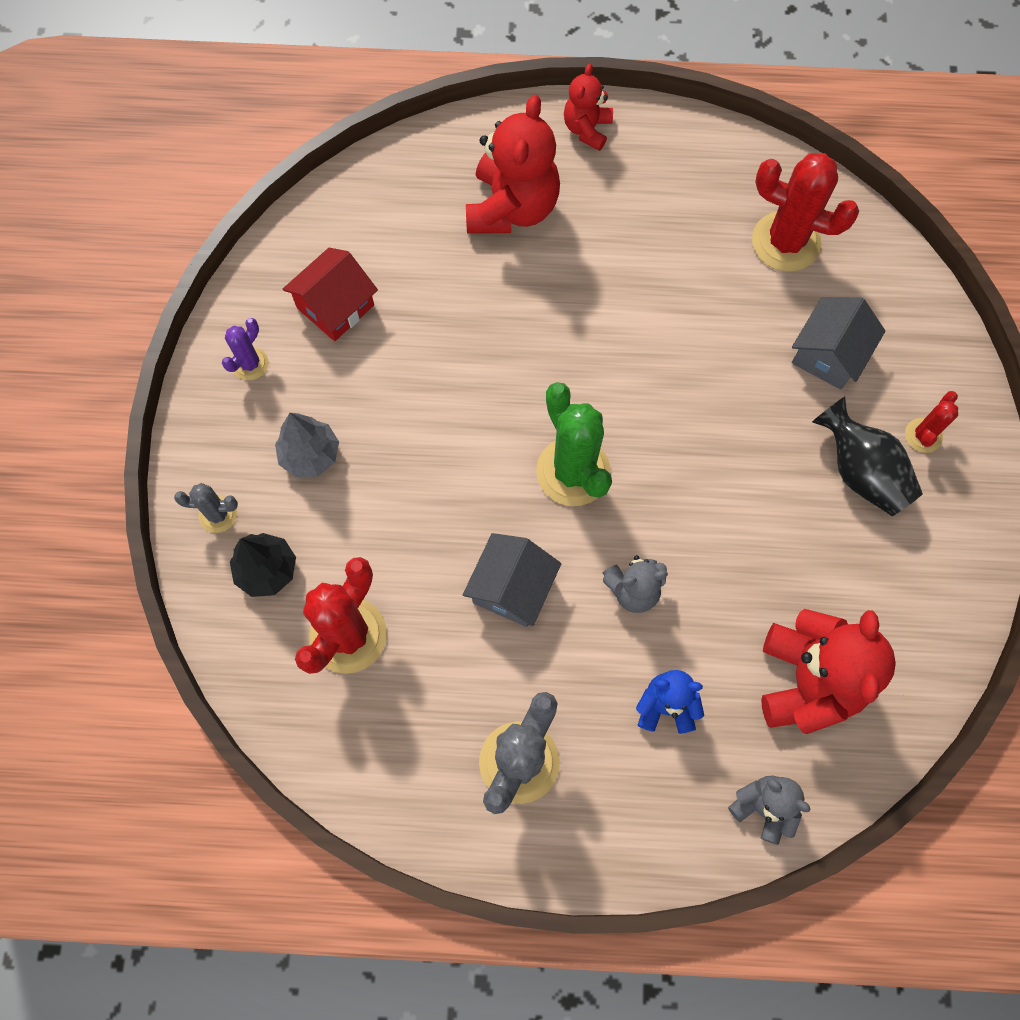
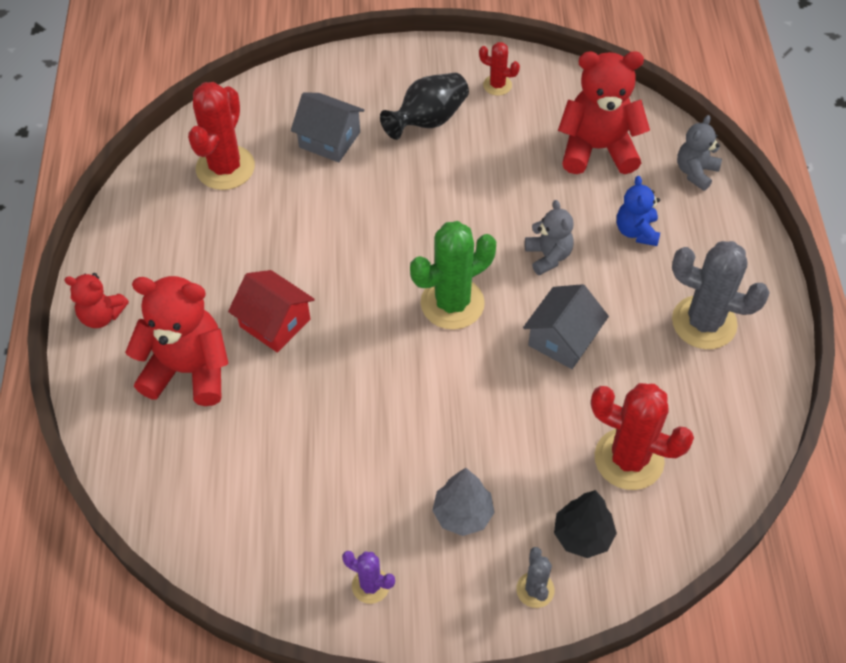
camera: 95 degrees left, 15 degrees down
red house [283,248,378,341] -> red house moved to [228,270,315,353]
grey house [463,533,561,627] -> grey house turned 75 degrees counterclockwise [523,284,609,369]
red cactus [905,391,958,453] -> red cactus moved to [479,42,520,96]

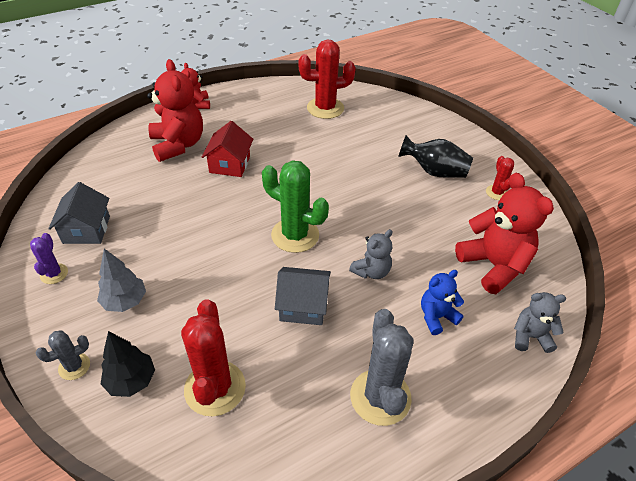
camera: 60 degrees right, 10 degrees down
grey house [291,92,364,162] -> grey house moved to [48,182,110,244]

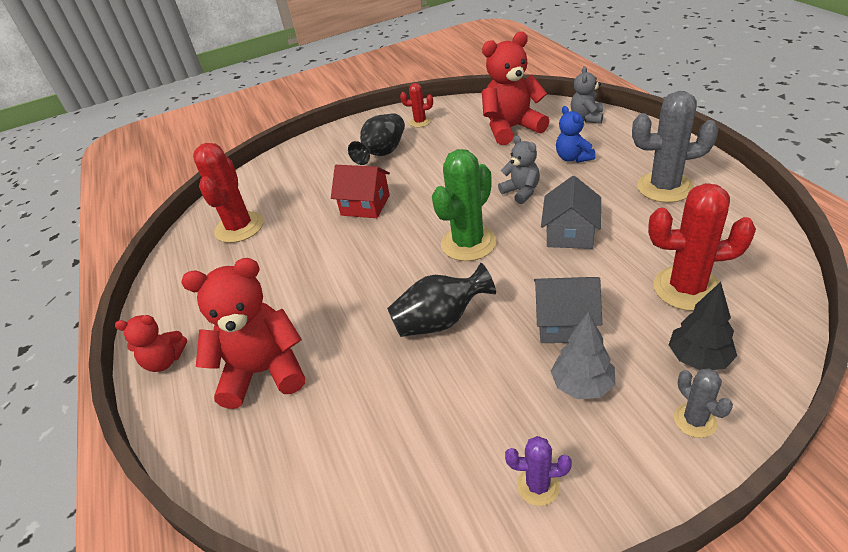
camera: 75 degrees left, 5 degrees down
grey house [48,182,110,244] -> grey house moved to [534,277,602,343]
red house [202,121,253,177] -> red house moved to [331,165,390,218]
none -> black vase [387,263,496,337]

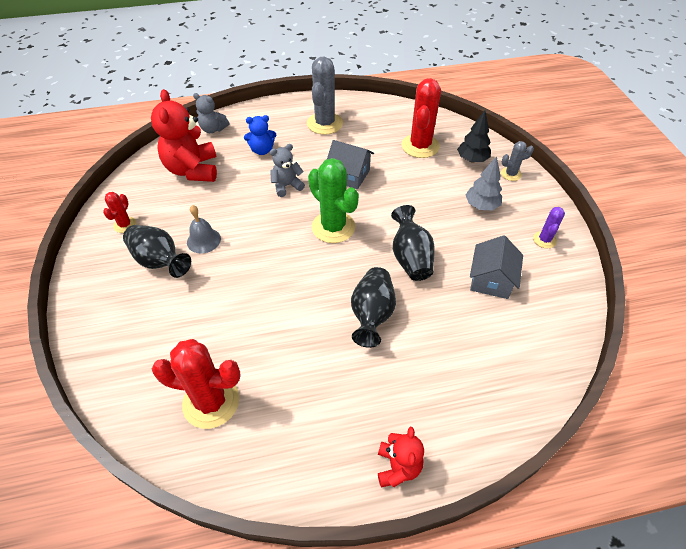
camera: 85 degrees left, 10 degrees up
red teddy bear [181,258,305,409] -> none
red house [331,165,390,218] -> none
grey house [534,277,602,343] -> grey house moved to [470,235,523,299]
none -> grey bell [187,205,221,254]
none -> black vase [351,267,396,348]

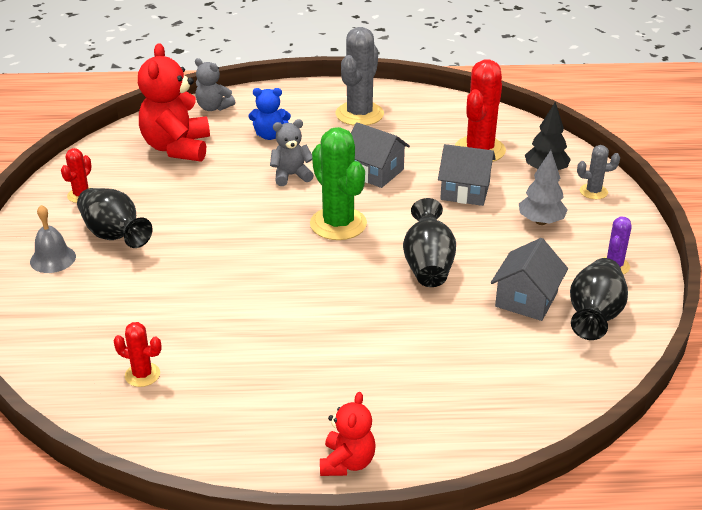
camera: 10 degrees right, 15 degrees down
red cactus [152,339,241,429] -> red cactus [113,322,162,387], size x0.51
grey bell [187,205,221,254] -> grey bell moved to [30,205,76,273]
black vase [351,267,396,348] -> black vase moved to [570,258,628,340]
none -> grey house [438,144,496,206]

